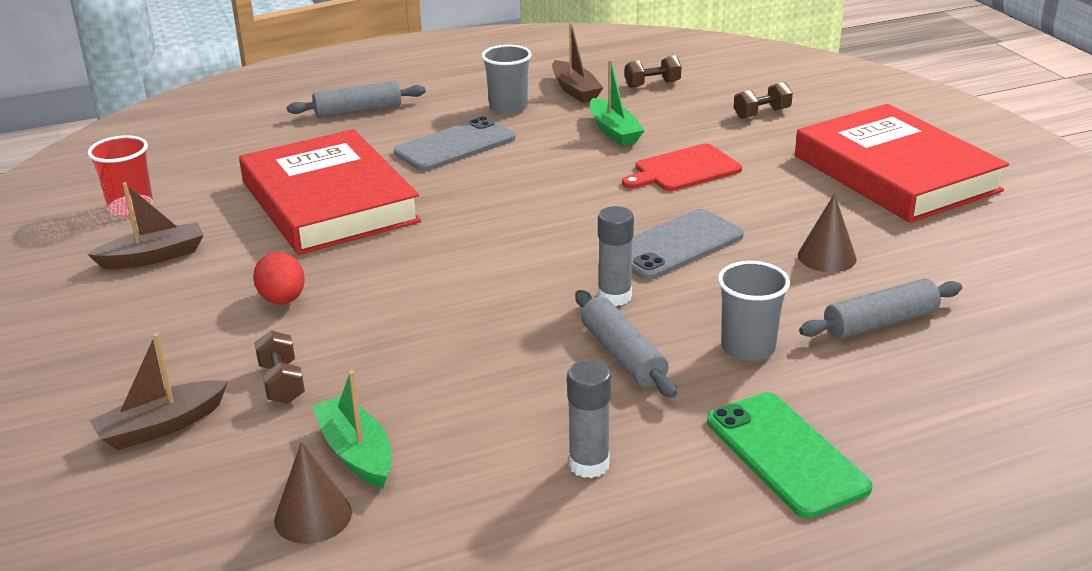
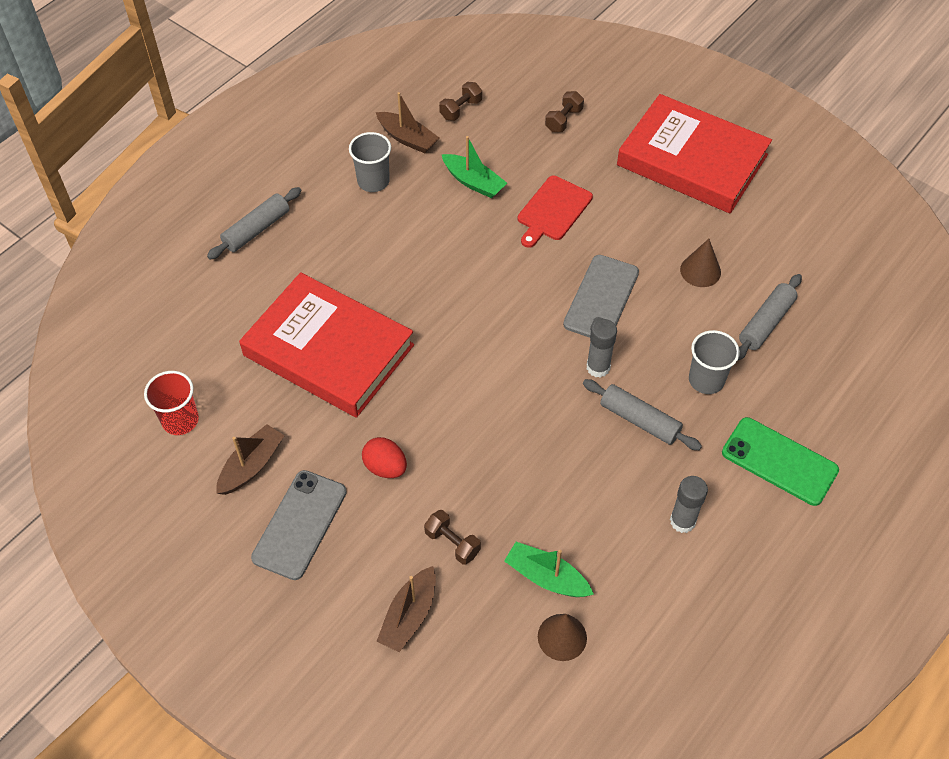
camera: 30 degrees left, 25 degrees up
grey phone [394,117,516,171] -> grey phone moved to [251,470,347,580]

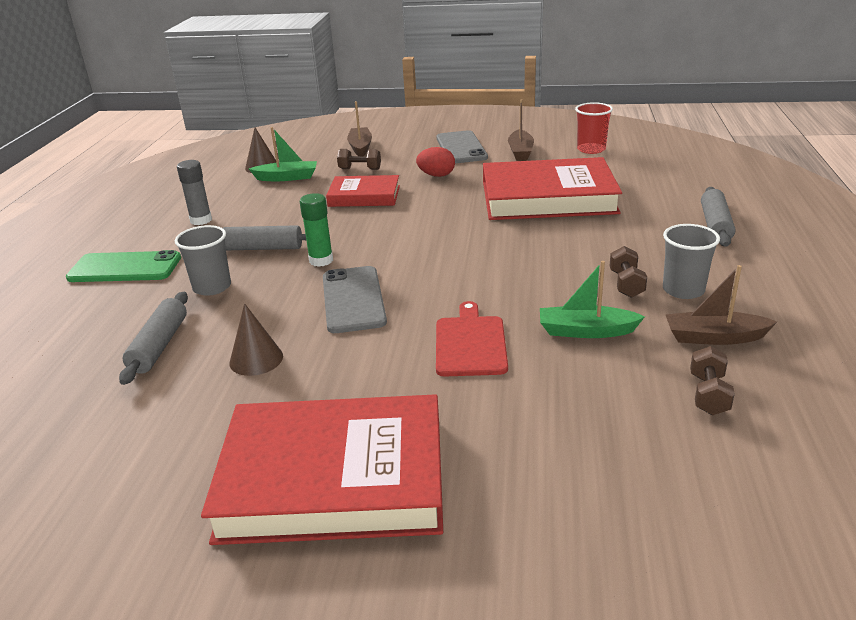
camera: 150 degrees right, 25 degrees down
brown dumbbell [545,91,584,132] -> brown dumbbell moved to [610,246,647,298]
grey glue stick [587,319,617,378] -> green glue stick [300,193,333,267]
none -> red book [326,175,400,207]

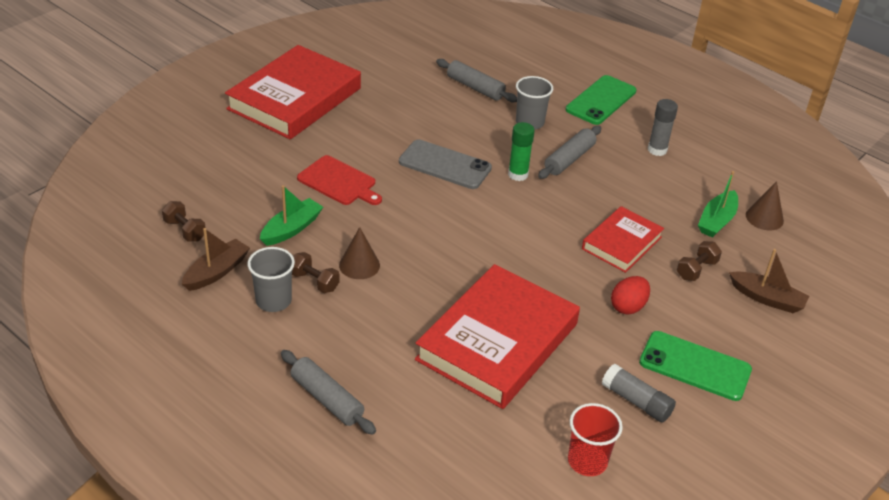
camera: 120 degrees right, 10 degrees up
brown cone [230,303,283,376] -> brown cone moved to [339,227,380,279]
grey phone [437,130,488,163] -> green phone [639,331,752,401]
brown boat [508,100,534,161] -> grey glue stick [602,364,676,423]

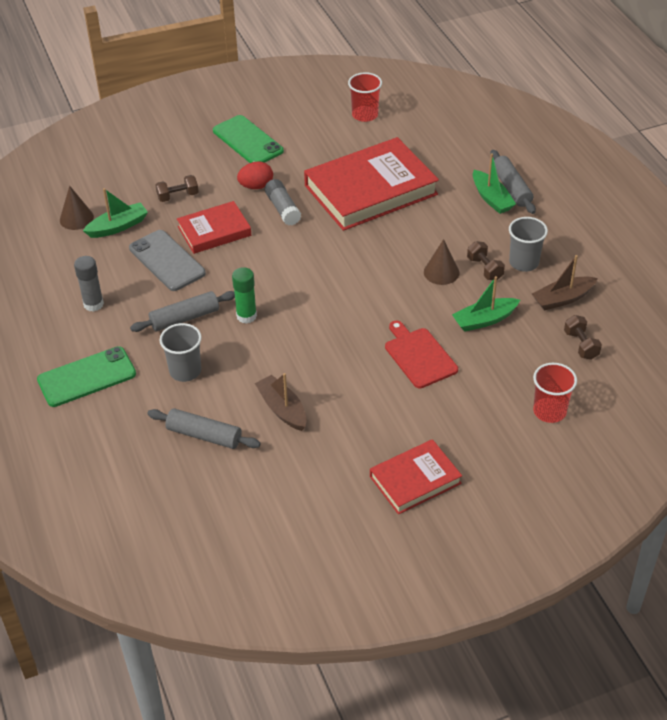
camera: 150 degrees left, 5 degrees up
red book [225,45,361,139] -> red book [370,439,462,514], size x0.55
grey phone [399,139,492,189] -> grey phone moved to [129,230,206,291]
grey rolling pin [436,59,517,102] -> grey rolling pin turned 45 degrees counterclockwise [148,408,261,449]
grey glue stick [602,364,676,423] -> grey glue stick moved to [265,179,301,226]
brown boat [729,249,809,313] -> brown boat moved to [255,373,307,431]
none -> green boat [473,153,516,214]
none -> red cup [533,363,577,423]

